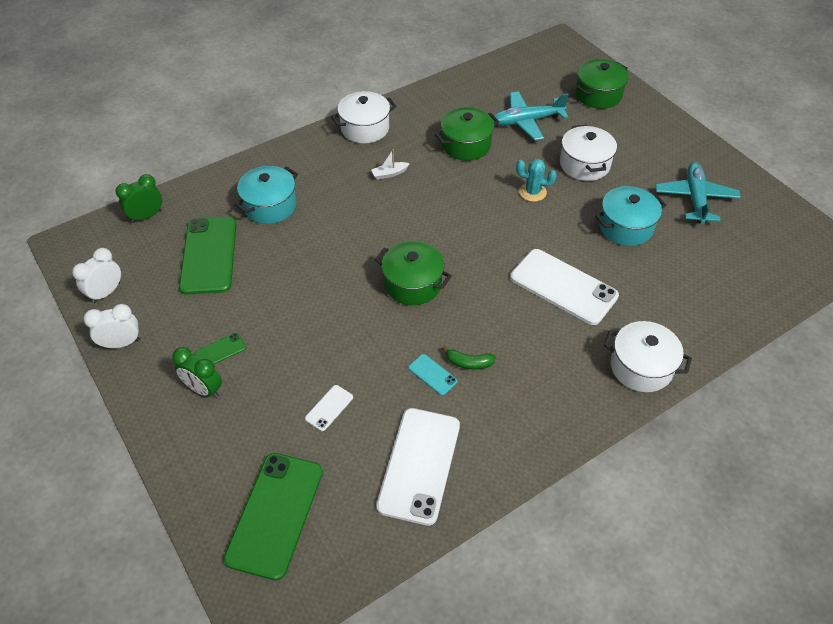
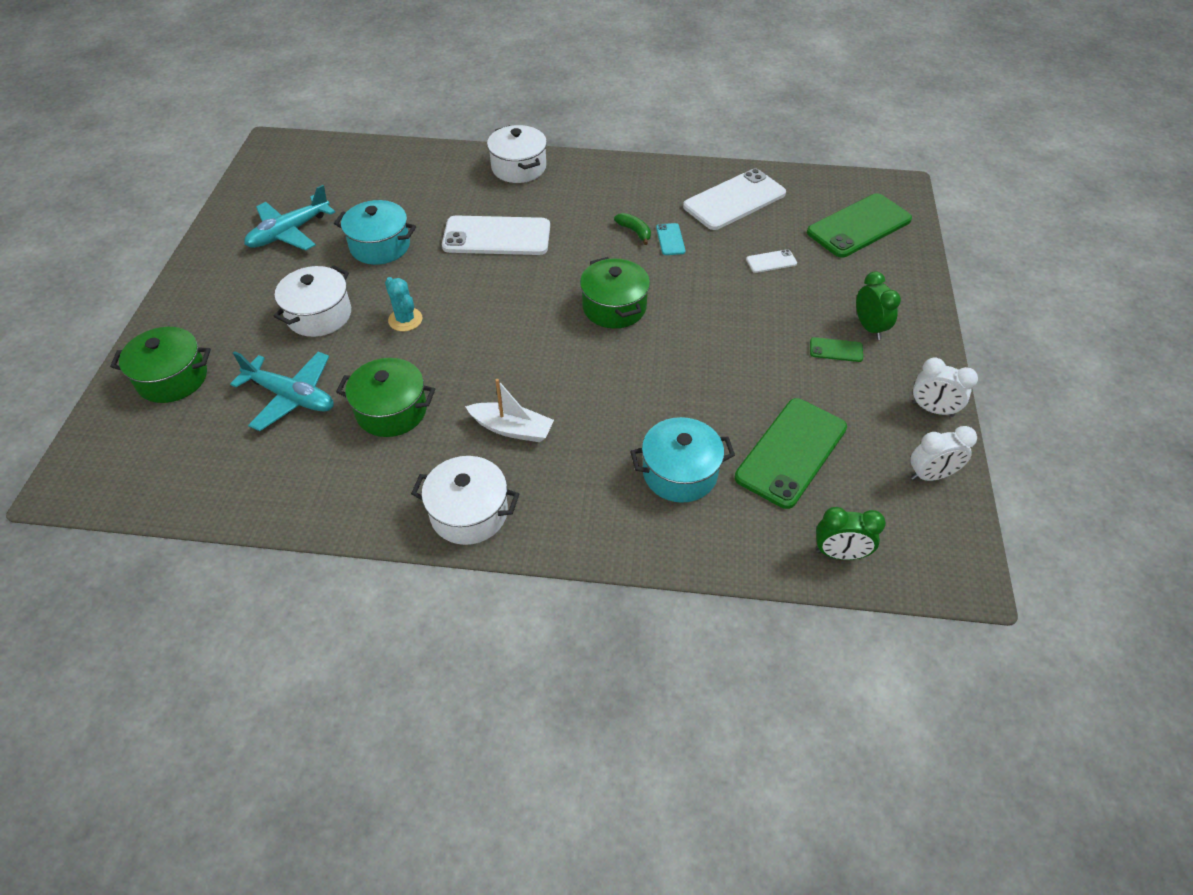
camera: 140 degrees left, 0 degrees up
white boat [371,149,410,179] -> white boat [465,379,554,442], size x1.62
white phone [510,249,619,325] -> white phone turned 75 degrees counterclockwise [442,215,550,255]

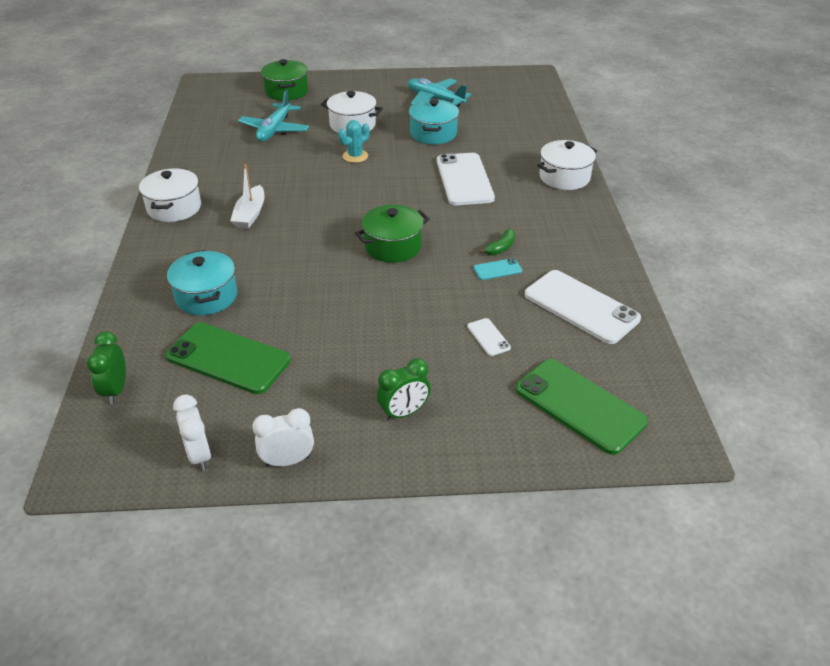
camera: 80 degrees right, 10 degrees down
green pot [336,358,435,437] -> none
green phone [810,337,863,362] -> none
white clock [912,357,978,417] -> white clock turned 60 degrees clockwise [252,408,314,467]

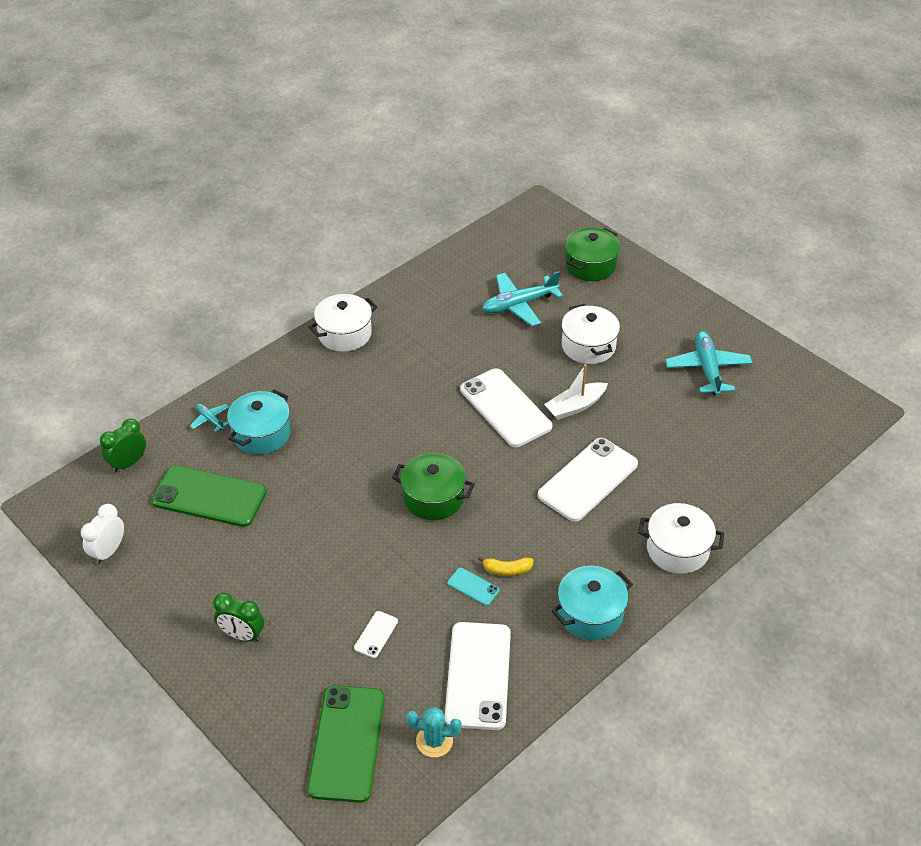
camera: 50 degrees right, 5 degrees up
green phone [165,323,291,394] -> green phone turned 60 degrees counterclockwise [151,465,266,527]
white boat [230,164,264,229] -> white boat moved to [544,364,608,420]
white clock [252,408,314,467] -> none
turquoise cactus [338,120,370,163] -> turquoise cactus moved to [406,707,462,757]
turquoise pot [409,99,459,144] -> turquoise pot moved to [552,566,633,640]
green banana [478,229,515,255] -> yellow banana [478,556,533,576]
none -> turquoise plane [190,403,229,432]
none -> white phone [460,368,552,447]

